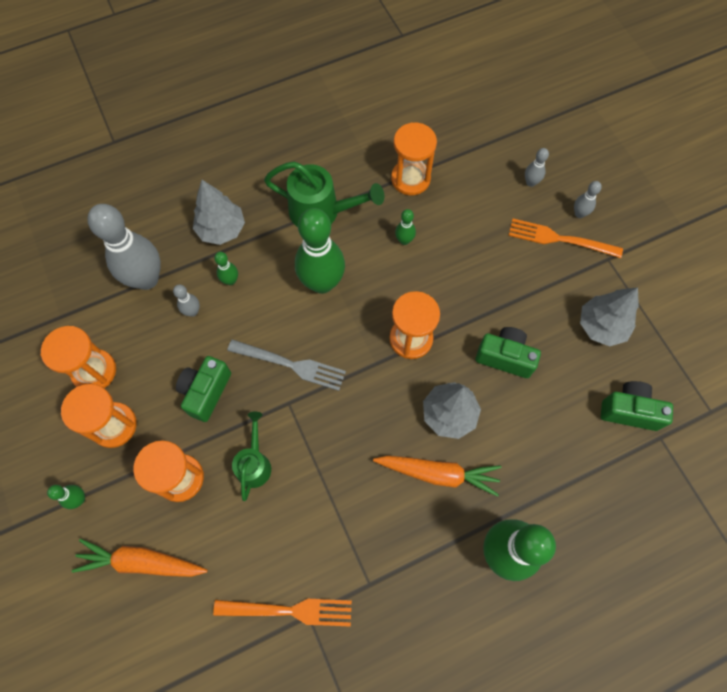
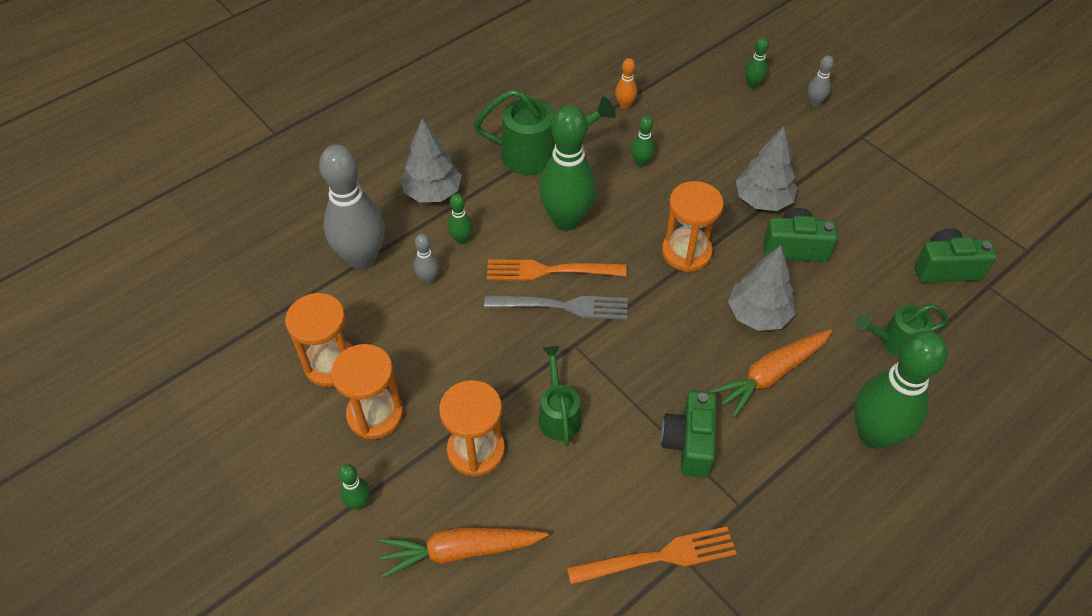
camera: 15 degrees left, 15 degrees down
green camera [176,356,231,422] -> green camera moved to [661,391,716,478]
orange carrot [373,456,501,497] -> orange carrot turned 150 degrees clockwise [710,329,832,418]
orange hourglass [391,122,437,195] -> orange bowling pin [615,58,637,109]
orange fork [508,219,623,258] -> orange fork moved to [487,259,627,281]
grey bowling pin [525,148,549,187] -> green bowling pin [745,37,769,89]
grey tree [580,287,639,346] -> grey tree moved to [736,126,797,211]
none -> green watering can [855,304,949,357]

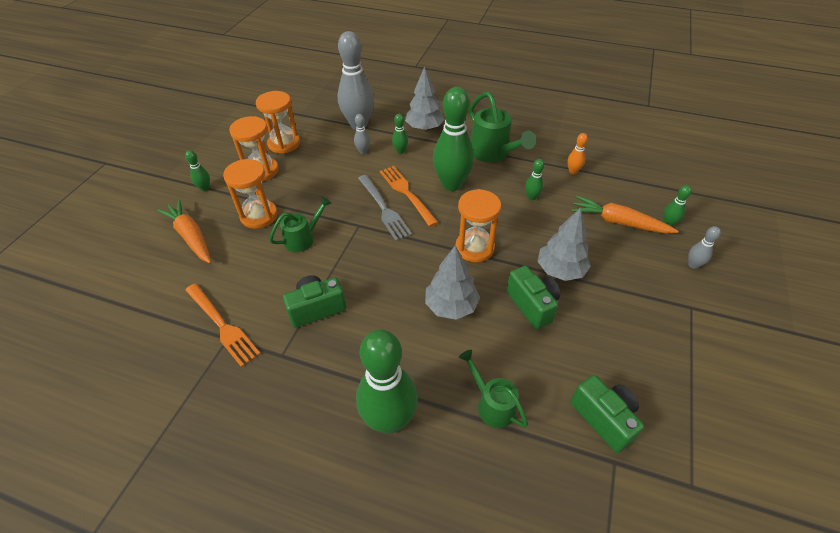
camera: 60 degrees right, 5 degrees down
orange carrot [710,329,832,418] -> orange carrot moved to [571,196,679,234]

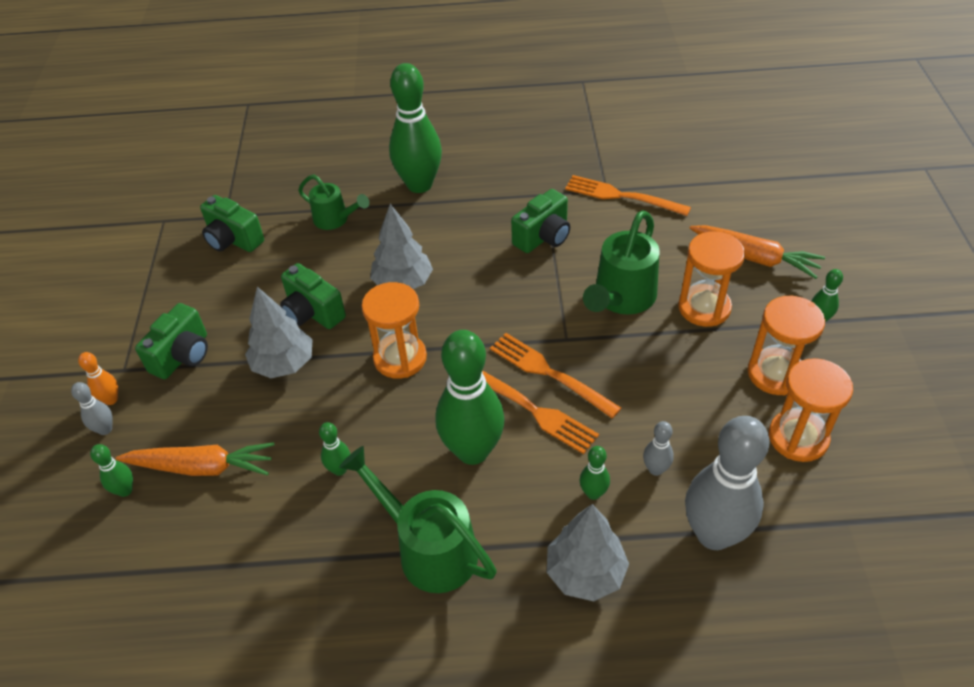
camera: 160 degrees right, 0 degrees up
green watering can [269,197,332,252] -> green watering can [583,210,660,315], size x1.61
grey fork [358,175,412,241] -> orange fork [490,333,621,419]
orange bowling pin [567,133,588,174] -> orange bowling pin moved to [78,352,118,405]
none -> green camera [135,303,208,379]

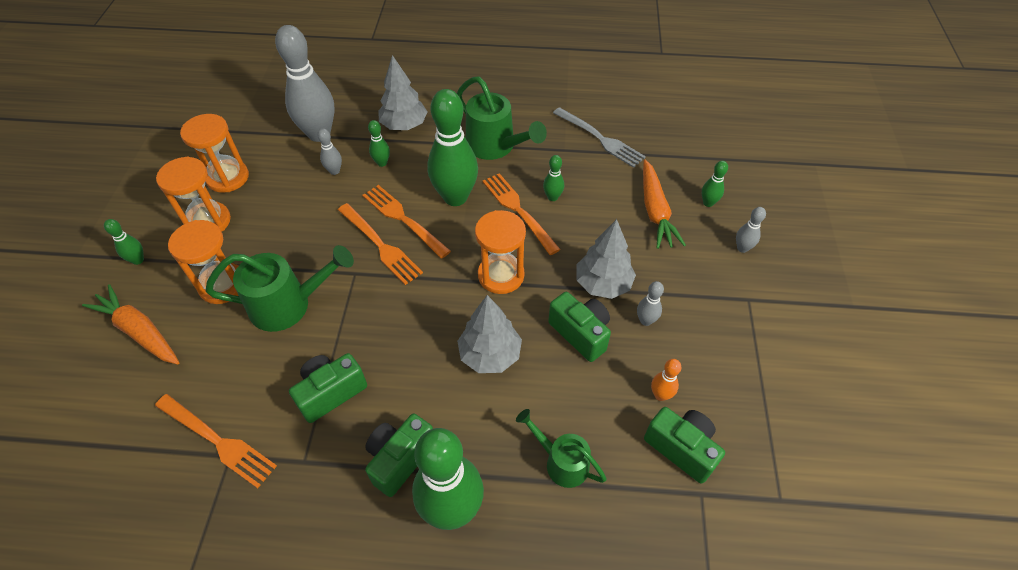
camera: 175 degrees left, 5 degrees up
orange bowling pin [78,352,118,405] -> orange bowling pin moved to [651,359,681,401]
orange carrot [116,442,274,476] -> orange carrot turned 105 degrees counterclockwise [643,160,686,249]
green camera [135,303,208,379] -> green camera moved to [365,414,433,497]
green watering can [583,210,660,315] -> green watering can turned 45 degrees clockwise [205,245,354,332]
none -> orange fork [482,173,561,255]
none -> grey fork [553,107,646,168]
none -> grey bowling pin [637,281,664,326]

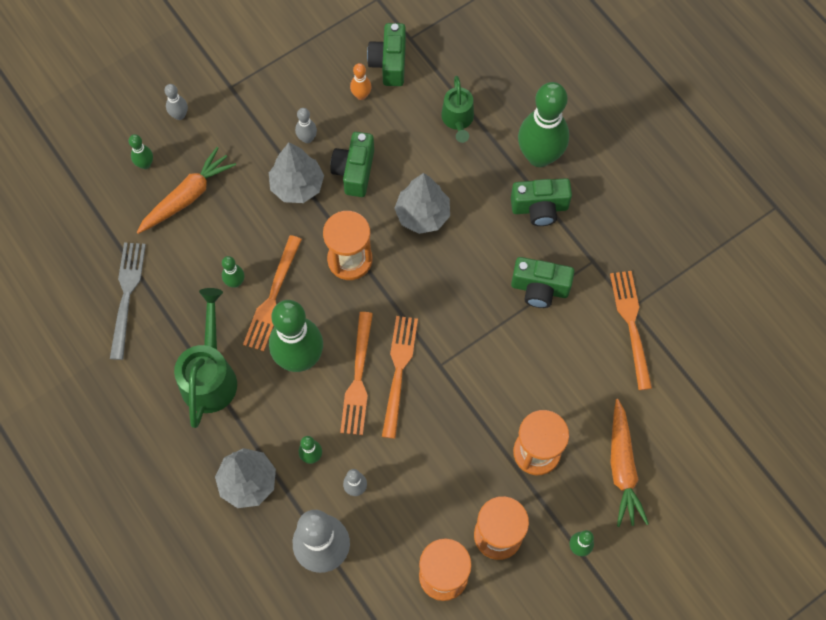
camera: 130 degrees left, 15 degrees up
green watering can [205,245,354,332] -> none

